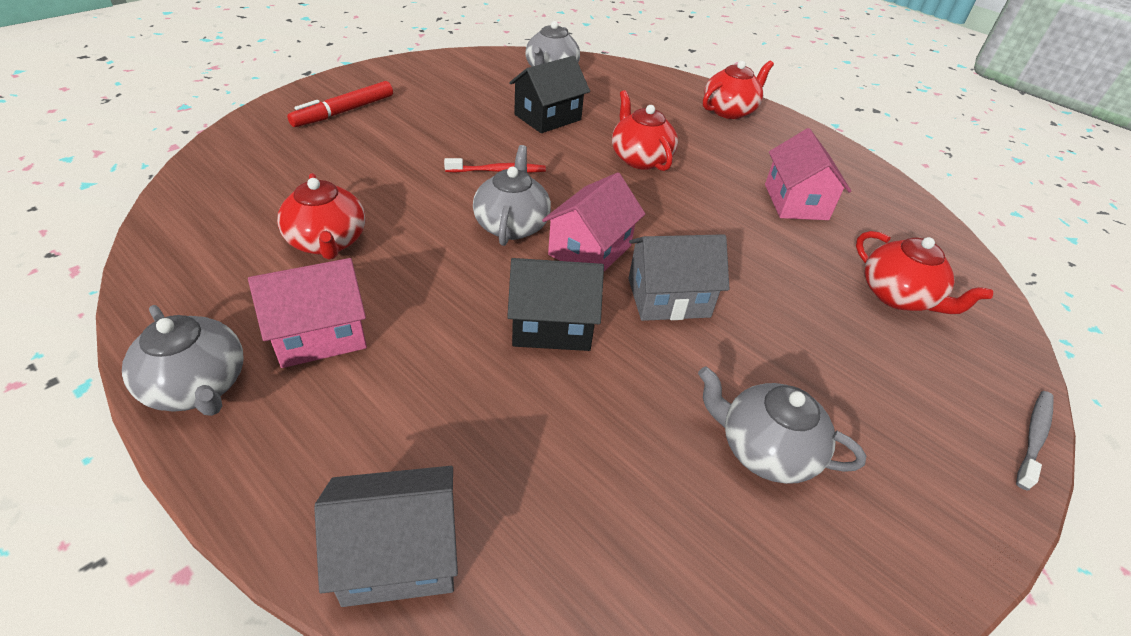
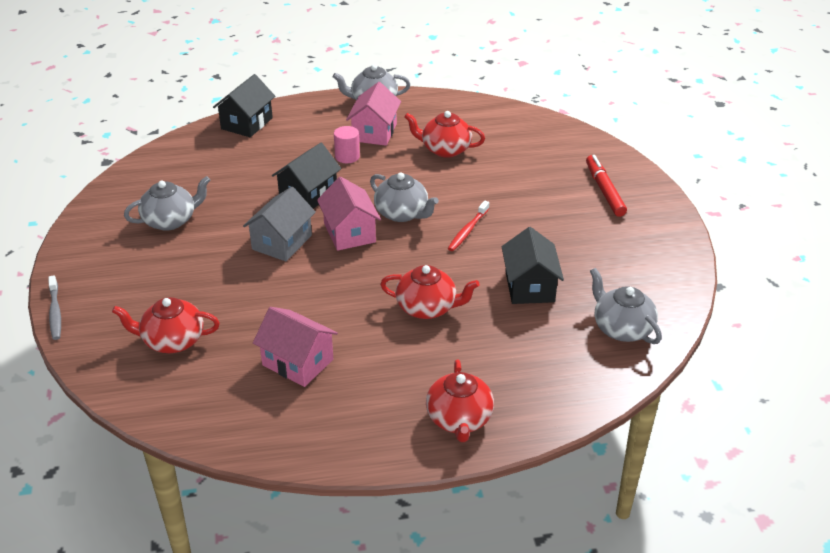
camera: 130 degrees right, 5 degrees down
grey house [314,466,458,607] -> black house [213,74,275,137]
none -> pink cylinder [334,126,360,163]

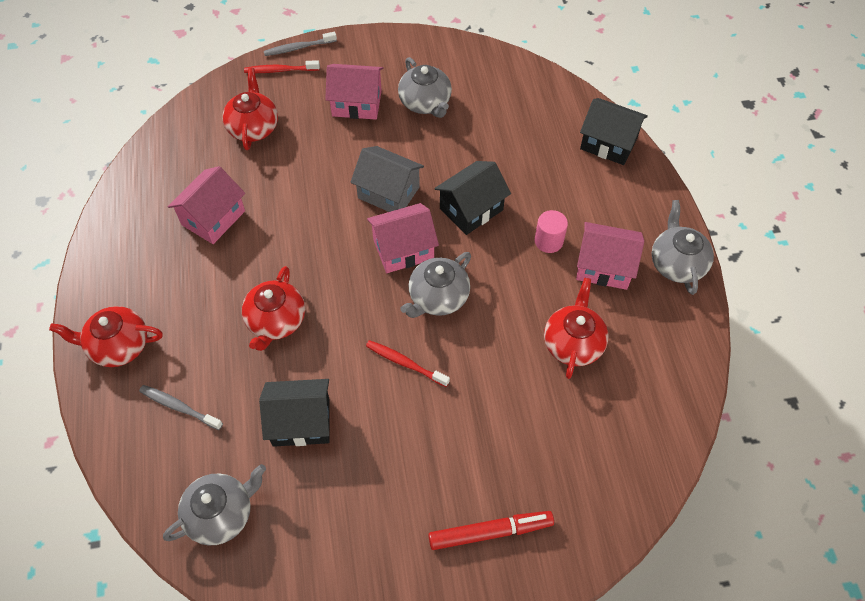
camera: 90 degrees right, 20 degrees up
black house [272,143,342,209] -> black house turned 75 degrees counterclockwise [434,161,511,235]
none -> grey toothbrush [139,385,223,430]
none -> red toothbrush [244,60,320,73]
none -> pink house [325,64,383,120]

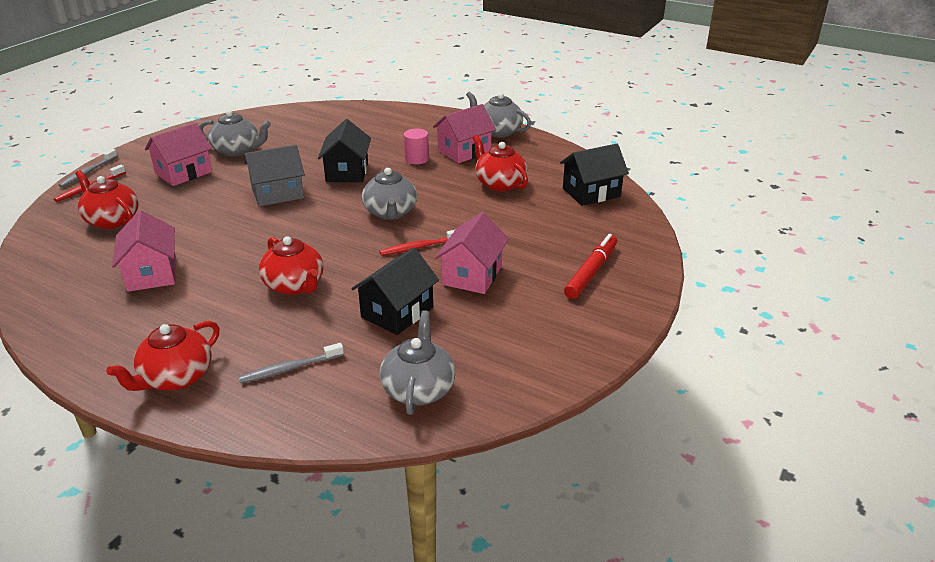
camera: 50 degrees left, 25 degrees down
pink house [367,203,439,273] -> pink house moved to [435,212,509,294]
black house [580,98,648,165] -> black house moved to [560,144,629,206]

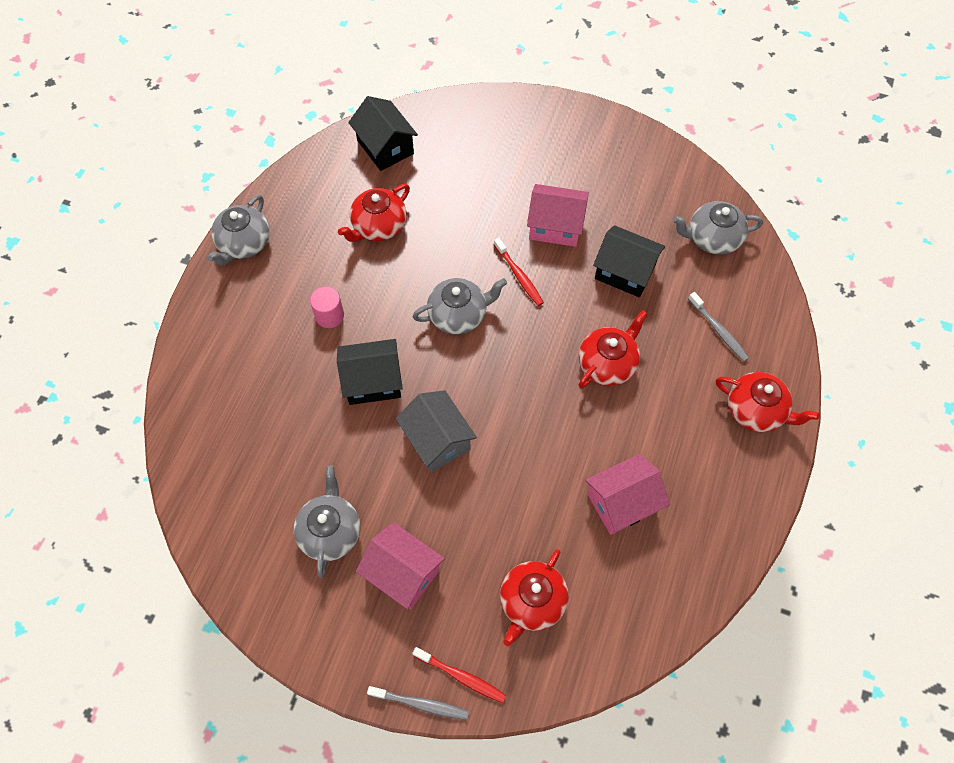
camera: 100 degrees left, 30 degrees up
pink house [433,104,496,163] -> none
red marker [564,234,617,299] -> none

